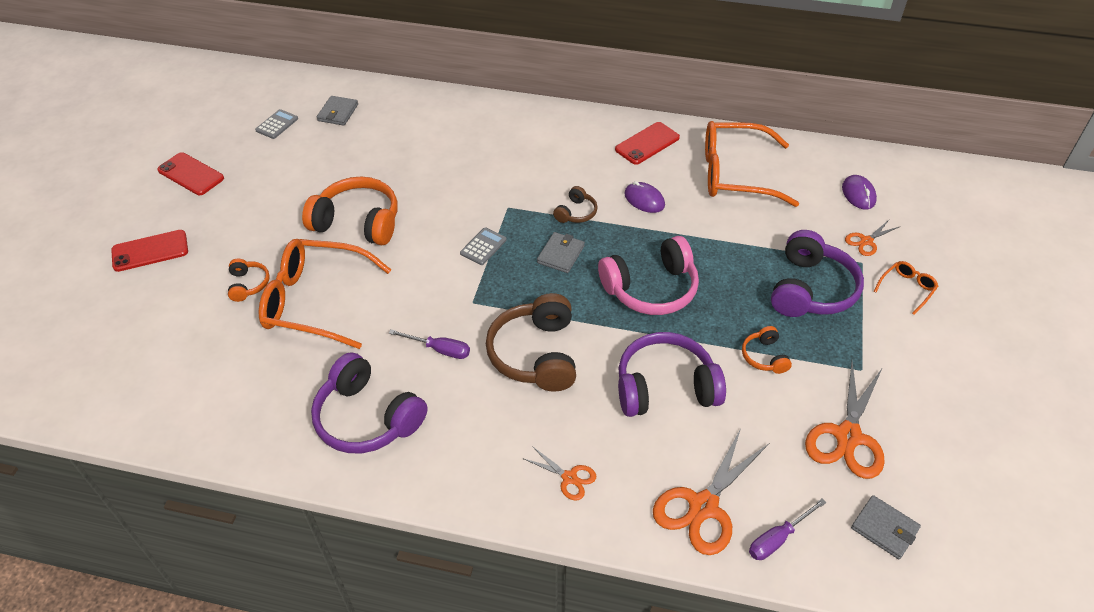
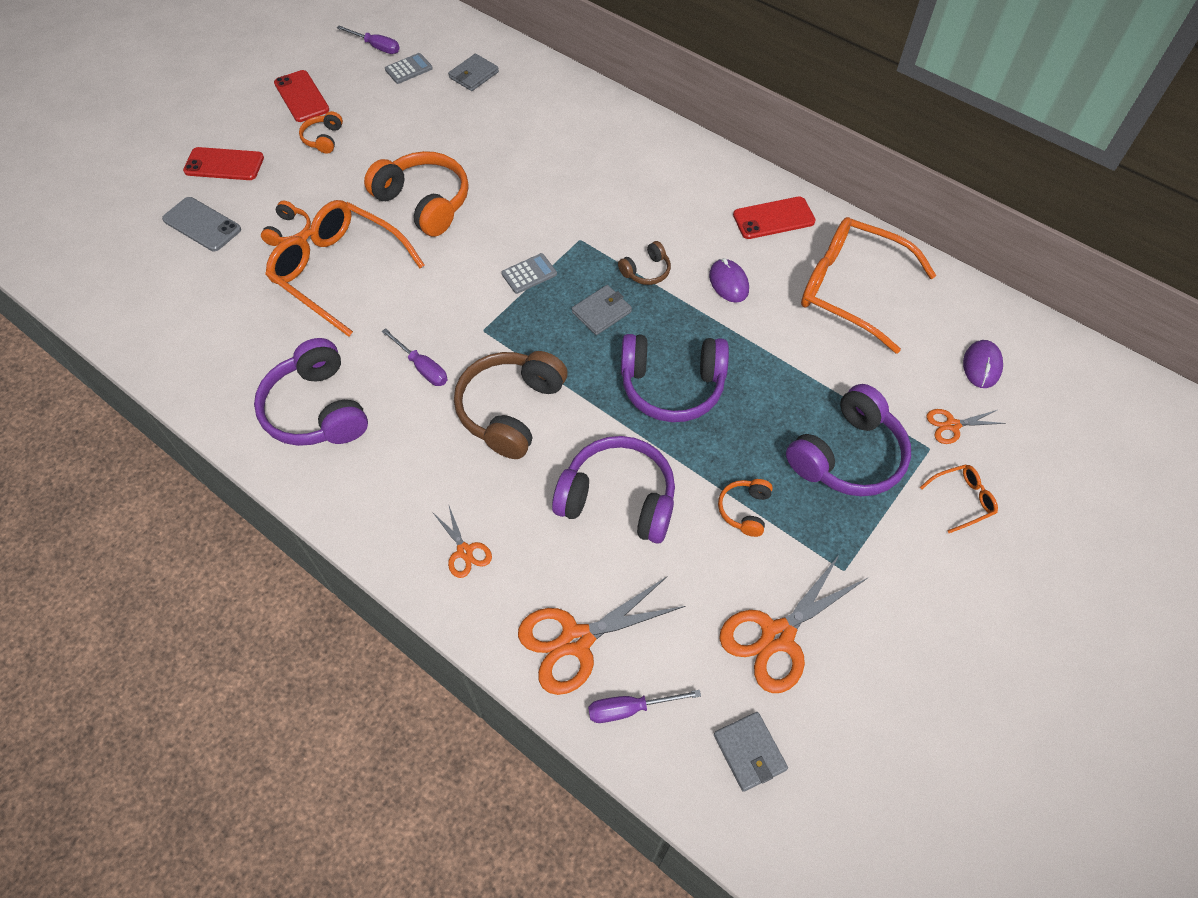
camera: 25 degrees right, 10 degrees up
pink headphones [598,236,699,315] -> purple headphones [621,334,729,422]
none -> grey phone [162,197,241,251]
none -> orange headphones [299,111,343,154]
none -> purple screwdriver [337,25,400,54]

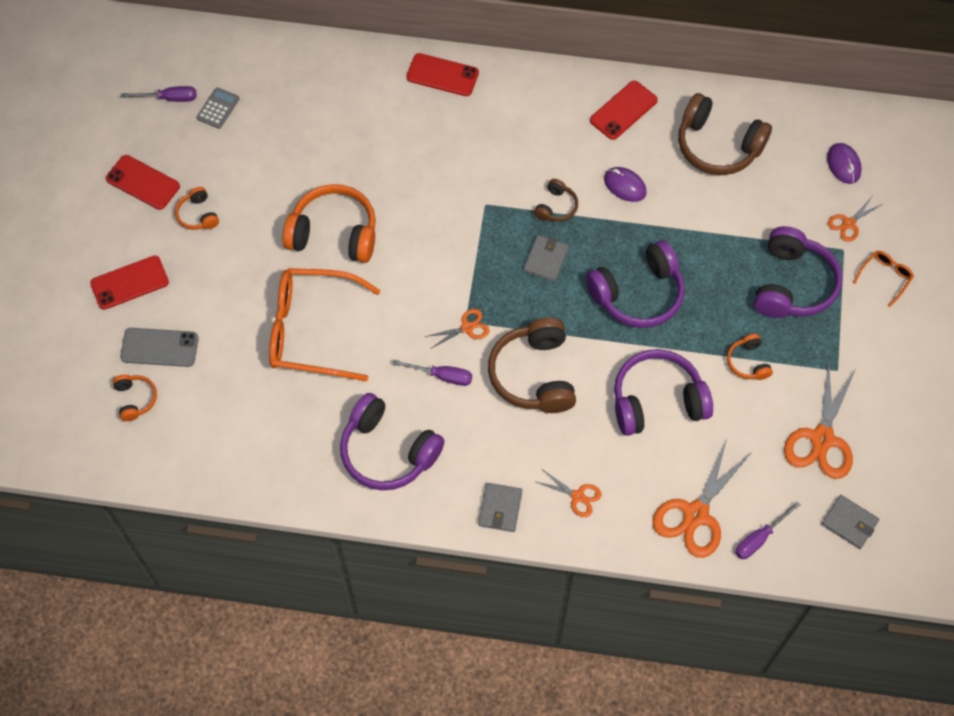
camera: 30 degrees left, 5 degrees up
orange headphones [261,201,311,246] -> orange headphones moved to [113,375,157,421]
grey wallet [448,54,499,91] -> grey wallet moved to [478,483,522,532]
grey calculator [501,253,557,294] -> none
orange glasses [801,217,936,354] -> brown headphones [678,93,772,175]
none -> red phone [406,53,479,96]
none -> orange scissors [425,309,490,349]

